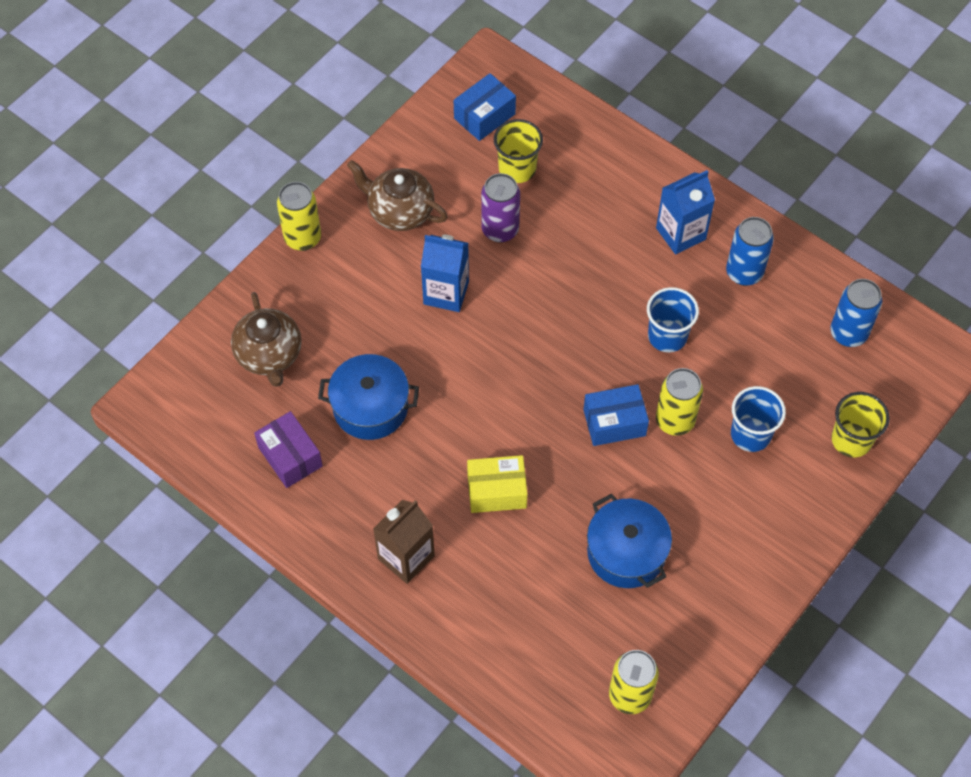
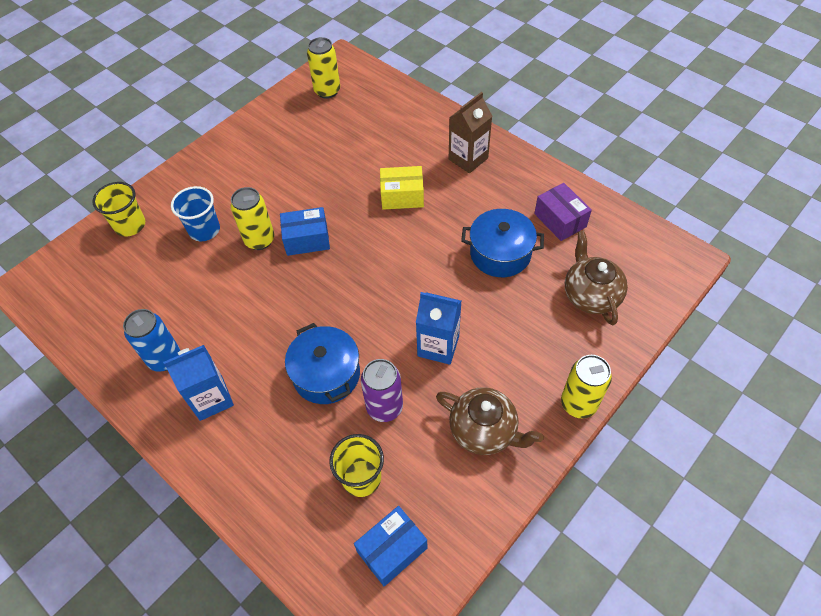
camera: 175 degrees left, 5 degrees down
blue pot [587,494,672,588] -> blue pot moved to [285,323,360,404]
blue cup [647,287,699,352] -> none
blue can [830,279,882,347] -> none

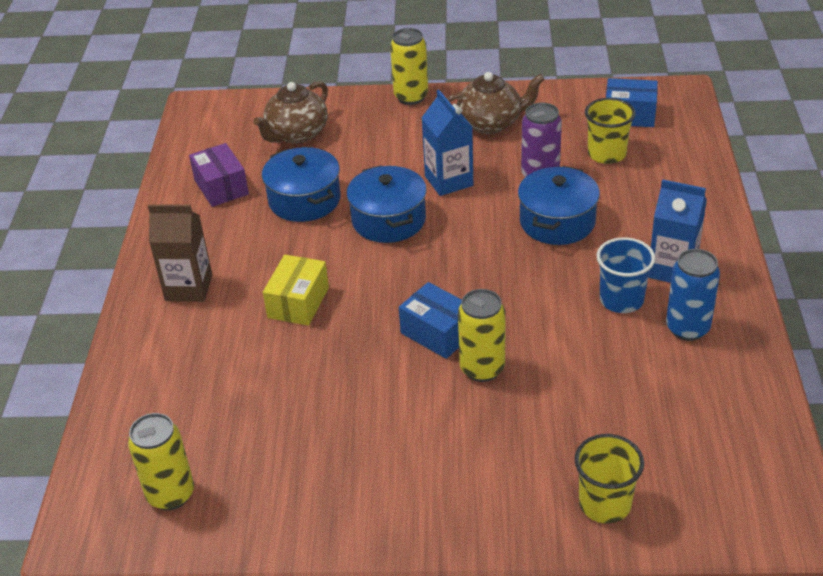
camera: 130 degrees left, 15 degrees down
blue cup [171,186,220,241] -> blue cup moved to [596,237,655,313]
yellow box [380,166,424,210] -> yellow box turned 60 degrees clockwise [263,255,329,326]
brown teapot [436,387,544,455] -> brown teapot turned 90 degrees clockwise [447,72,545,134]
purple box [534,183,592,241] -> purple box turned 45 degrees counterclockwise [189,143,249,207]
none -> blue pot [347,165,427,243]

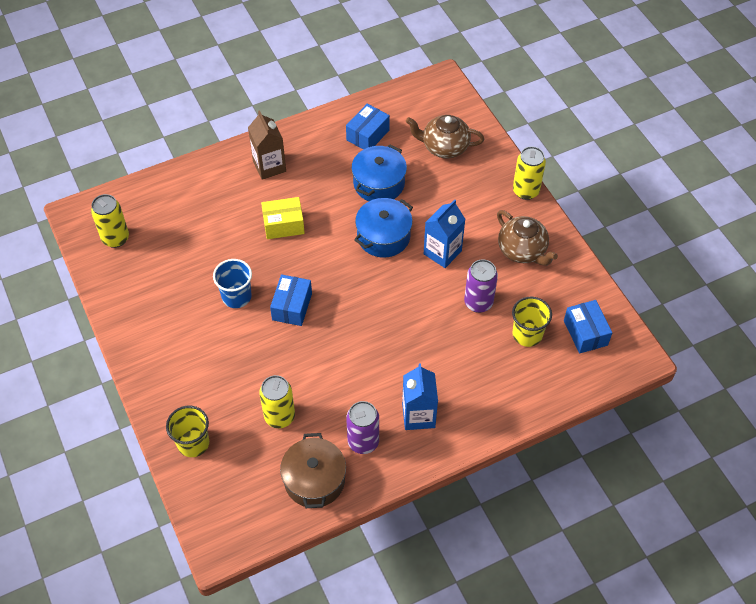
camera: 60 degrees right, 15 degrees up
purple box [189,143,249,207] -> blue box [346,104,390,150]
yellow can [458,289,505,382] -> yellow can moved to [259,375,295,428]
blue pot [518,166,600,245] -> none
blue cup [596,237,655,313] -> blue cup moved to [213,259,252,308]
blue can [666,249,720,341] -> purple can [346,401,379,454]
none -> brown pot [280,433,346,508]

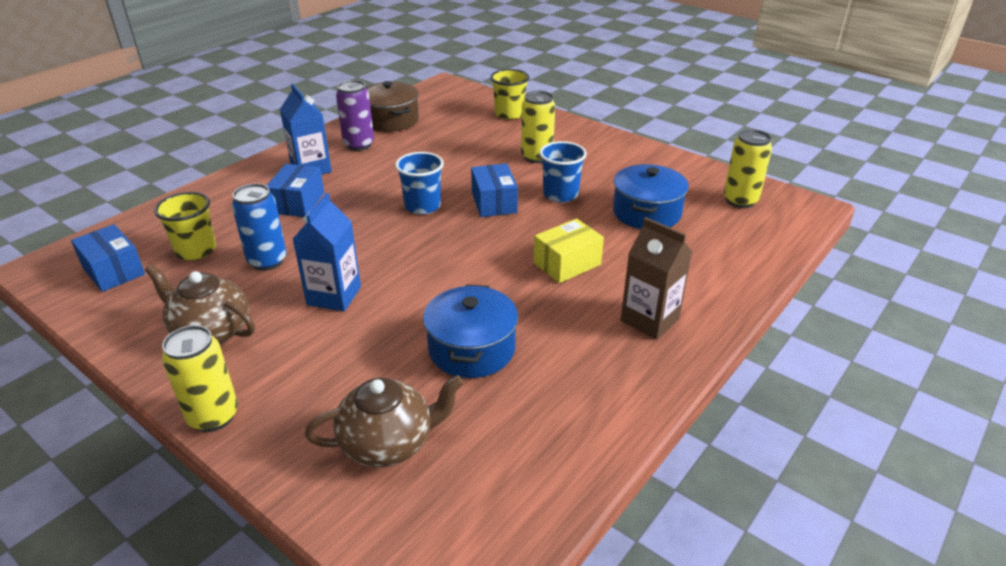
camera: 155 degrees right, 20 degrees down
yellow can [259,375,295,428] -> yellow can moved to [521,91,555,163]
blue box [346,104,390,150] -> blue box moved to [266,164,324,217]
blue pot [354,198,413,258] -> blue pot moved to [613,164,689,229]
purple can [464,259,498,313] -> blue can [232,183,287,271]
none -> blue cup [395,152,444,214]

